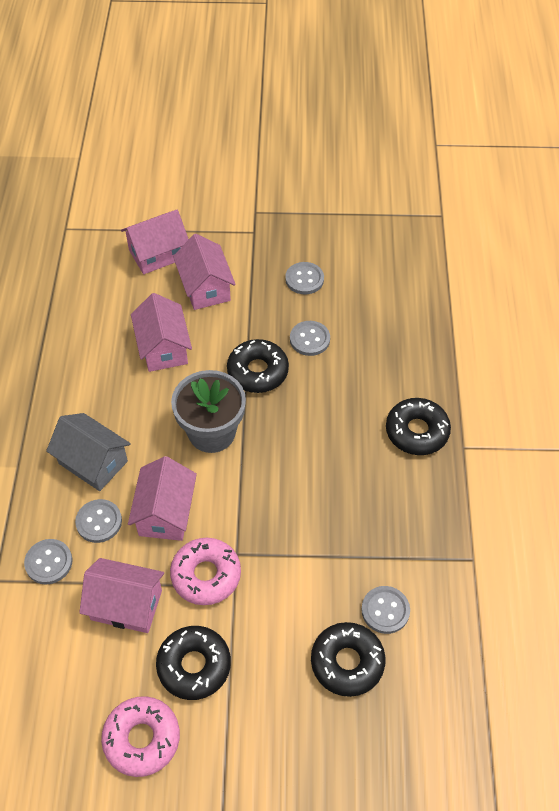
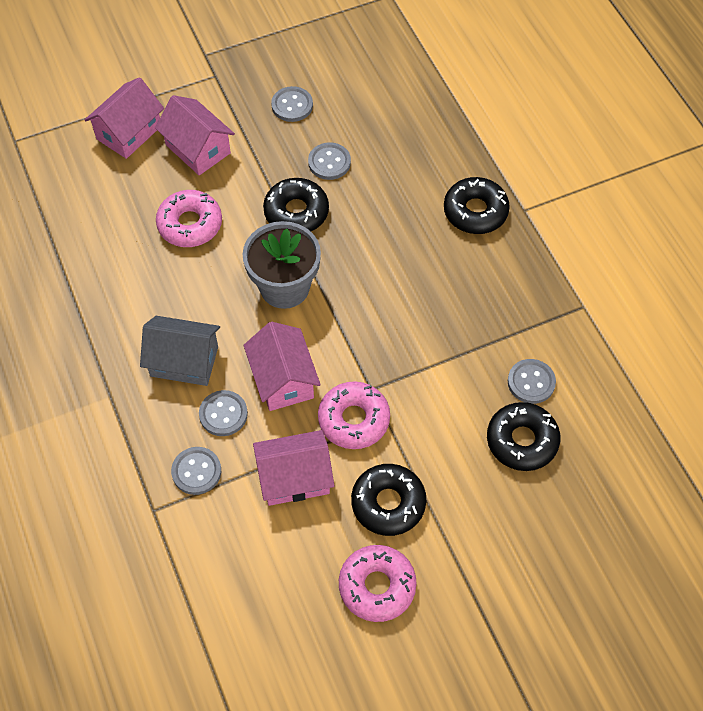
camera: 25 degrees left, 5 degrees up
pink house [131,293,192,372] -> pink donut [156,190,222,247]

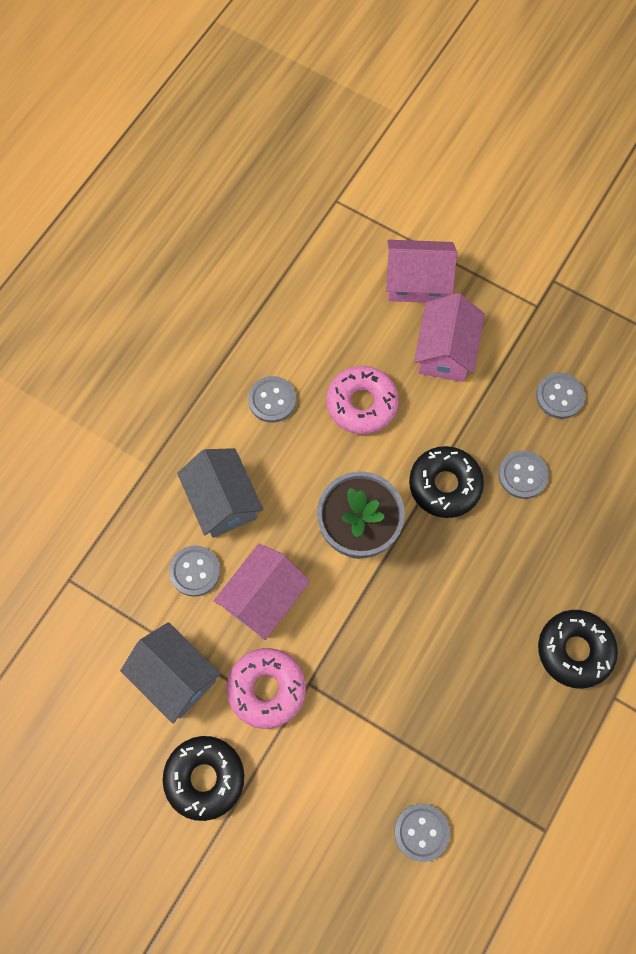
camera: 55 degrees right, 10 degrees up
grey button [171,447,221,495] -> grey button moved to [248,376,296,423]
pink house [253,430,334,506] -> grey house [120,622,221,724]
pink donut [339,545,417,622] -> none
black donut [487,402,560,471] -> none

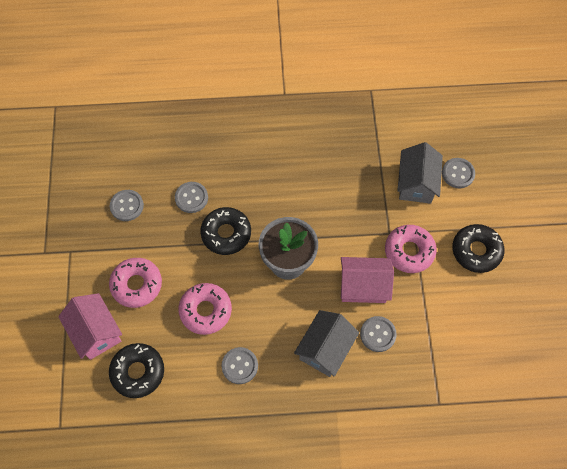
camera: 125 degrees left, 5 degrees down
grey house [120,622,221,724] -> grey house moved to [397,142,443,204]
grey button [394,804,450,862] -> grey button moved to [442,158,475,188]
pink house [414,293,485,382] -> pink donut [109,258,162,308]
black donut [538,610,618,689] -> black donut moved to [109,343,164,398]

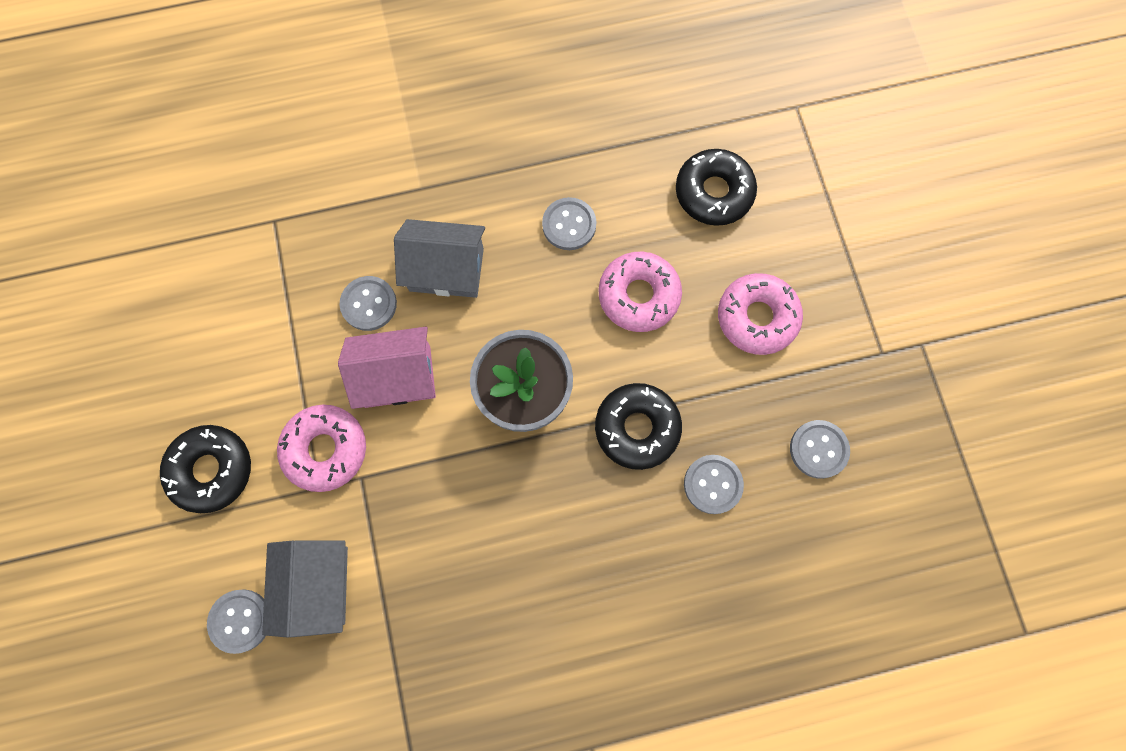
camera: 170 degrees right, 10 degrees up
pink house [58,293,122,360] -> none
grey house [294,310,359,377] -> grey house turned 75 degrees clockwise [394,219,485,298]

